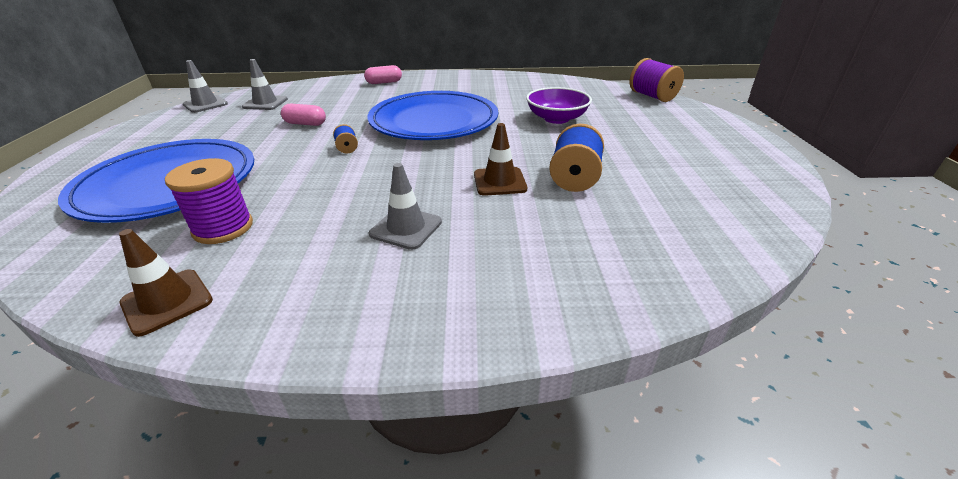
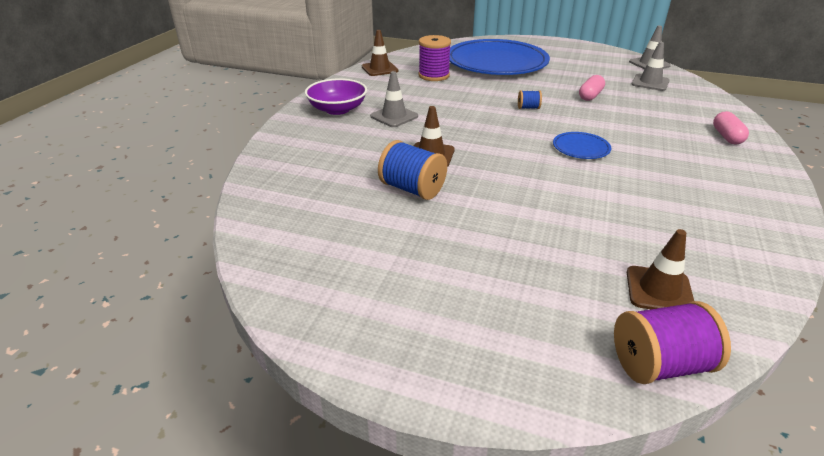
camera: 110 degrees right, 0 degrees up
blue plate [368,91,498,140] -> blue plate [553,132,611,159], size x0.40
purple bowl [526,87,592,124] -> purple bowl moved to [305,78,367,115]
none -> brown traffic cone [627,229,694,309]

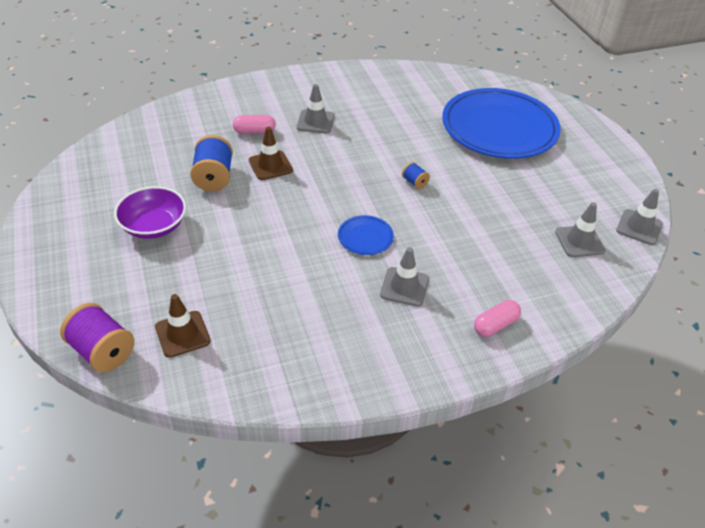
camera: 50 degrees right, 10 degrees up
purple bowl [305,78,367,115] -> purple bowl moved to [114,186,186,239]
brown traffic cone [362,30,399,76] -> none
purple spool [418,35,451,81] -> none
pink capsule [579,75,605,101] -> pink capsule moved to [233,115,276,134]
none -> grey traffic cone [380,247,429,307]

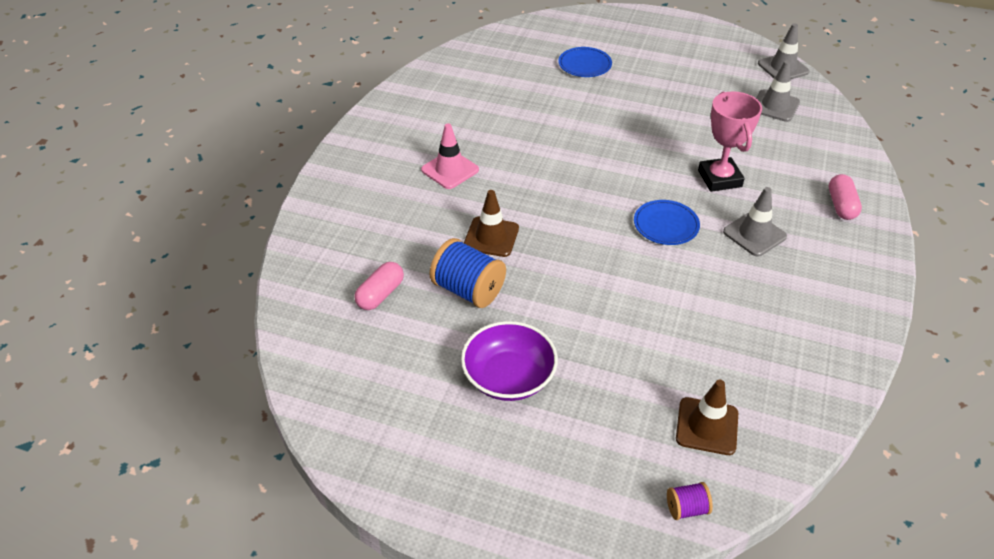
camera: 50 degrees left, 0 degrees up
purple spool [60,303,134,372] -> purple spool [667,482,713,520], size x0.51
pink capsule [233,115,276,134] -> pink capsule moved to [355,262,404,310]
grey traffic cone [297,84,335,134] -> pink traffic cone [421,123,479,189]
blue spool [402,162,430,189] -> none
blue plate [442,88,561,159] -> blue plate [558,47,612,77], size x0.40
none -> pink trophy [698,91,762,192]

